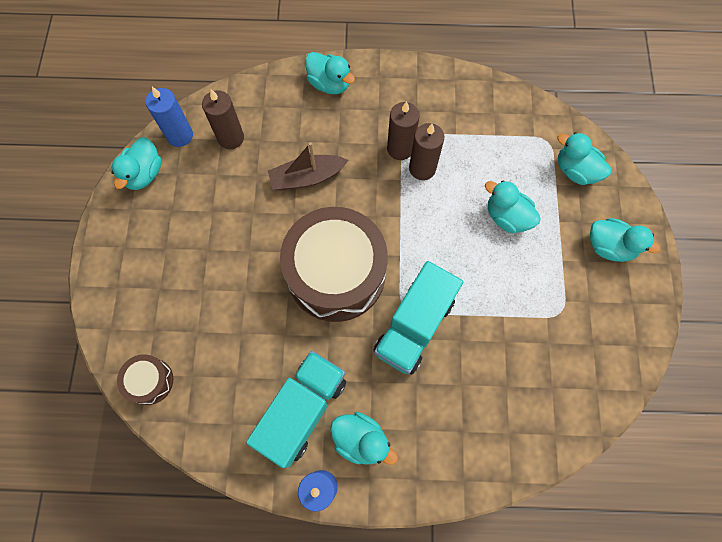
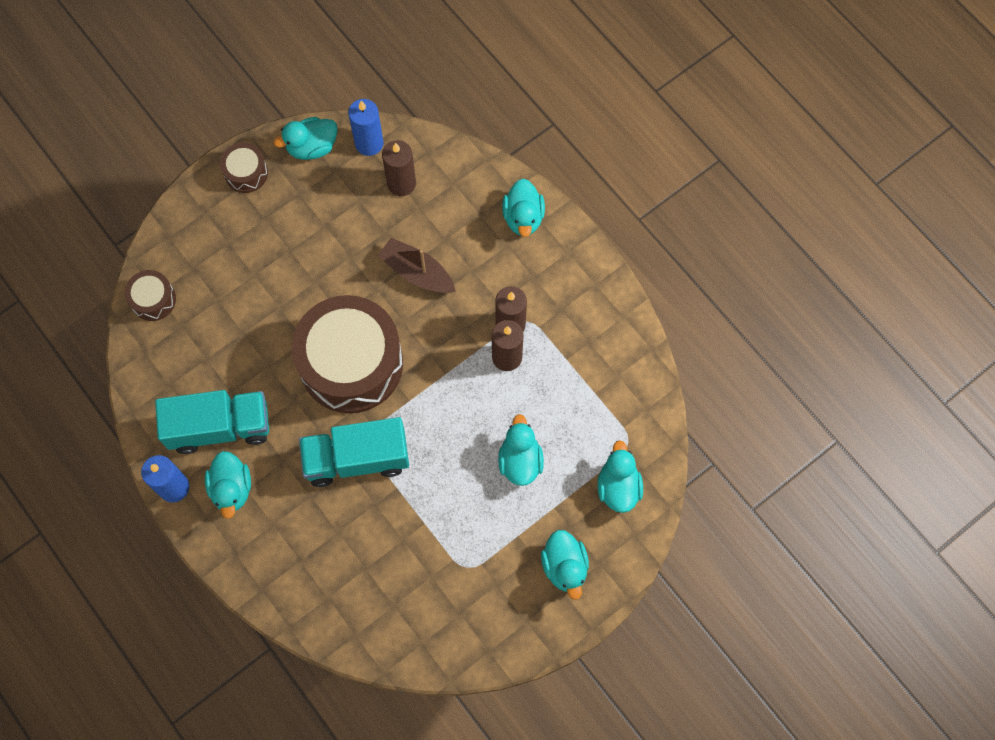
camera: 50 degrees right, 0 degrees up
none -> brown drum [220,143,268,193]

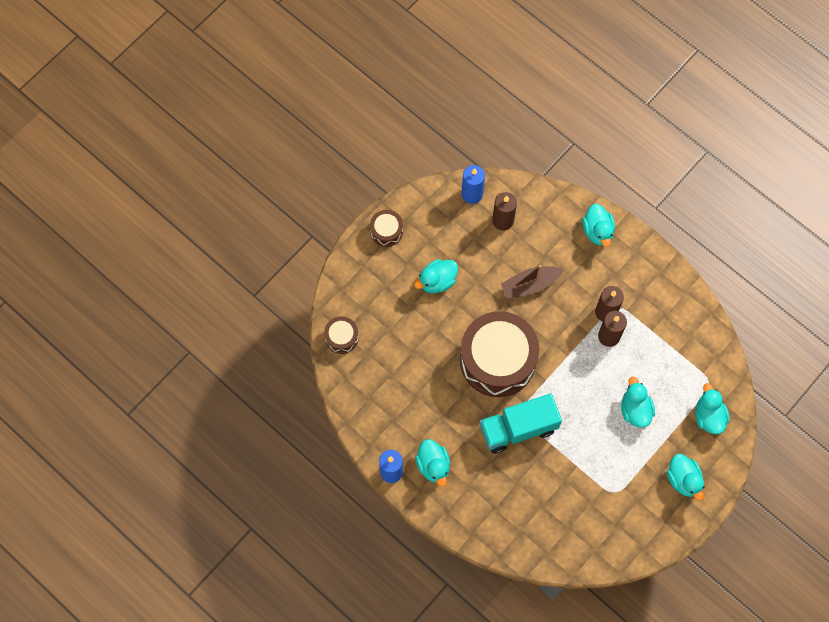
camera: 10 degrees left, 0 degrees up
turquoise truck [155,390,269,454] -> none
turquoise duck [274,117,338,160] -> turquoise duck moved to [414,259,458,293]
brown boat [378,238,456,293] -> brown boat turned 45 degrees counterclockwise [501,265,563,299]

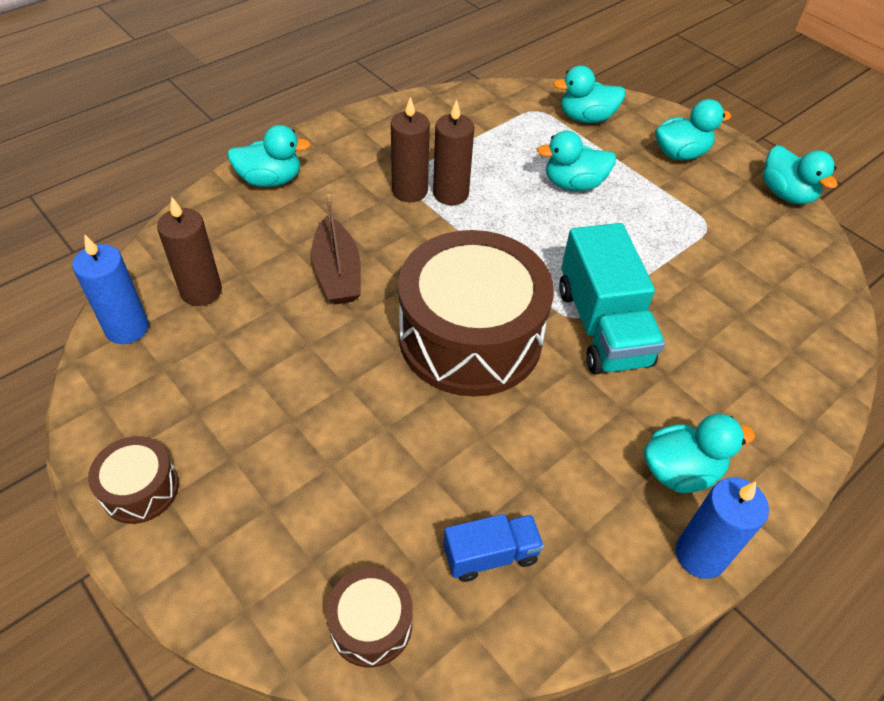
camera: 85 degrees left, 20 degrees down
turquoise duck [414,259,458,293] -> turquoise duck moved to [763,145,838,205]
none -> blue truck [443,514,544,582]

